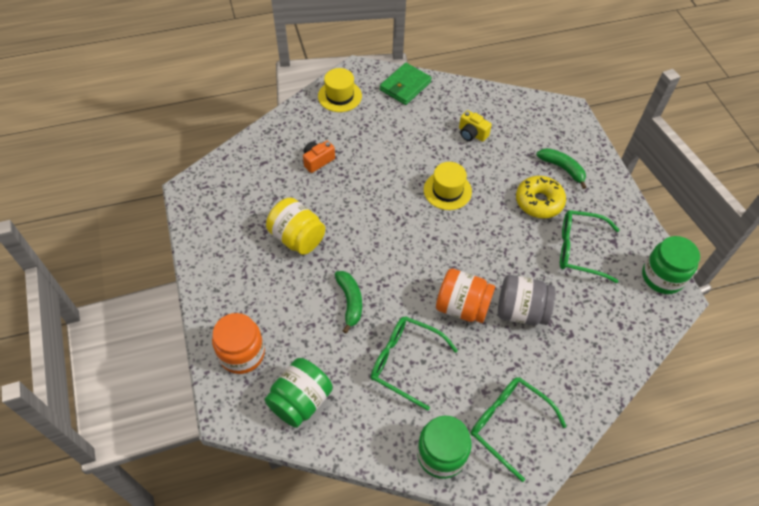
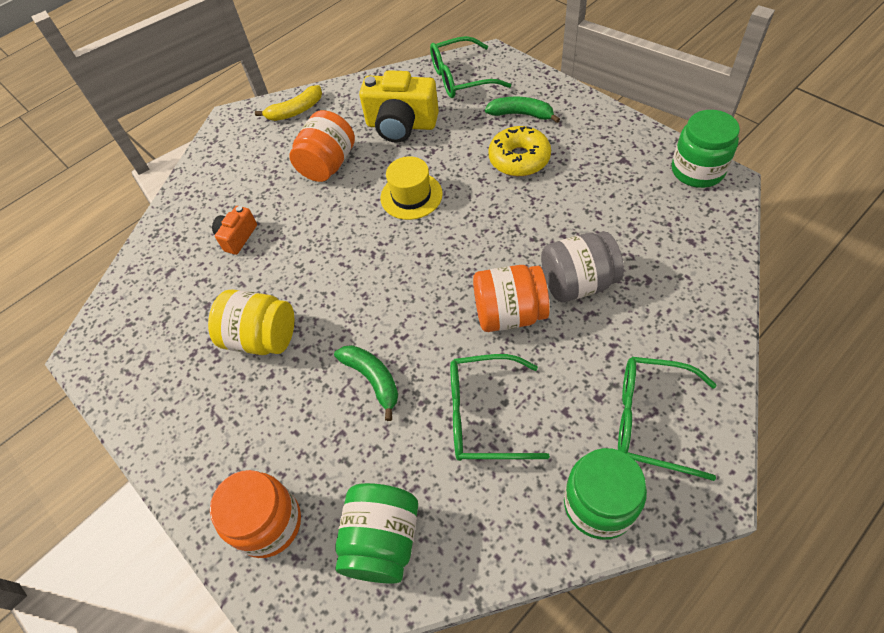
camera: 20 degrees left, 0 degrees up
yellow hat [318,68,362,112] -> none
green wallet [380,63,432,105] -> yellow banana [255,85,322,121]
yellow camera [459,110,492,142] -> yellow camera [359,70,439,143], size x1.86
green glasses [560,210,619,283] -> green glasses moved to [430,36,511,98]
none -> orange jar [289,110,355,182]

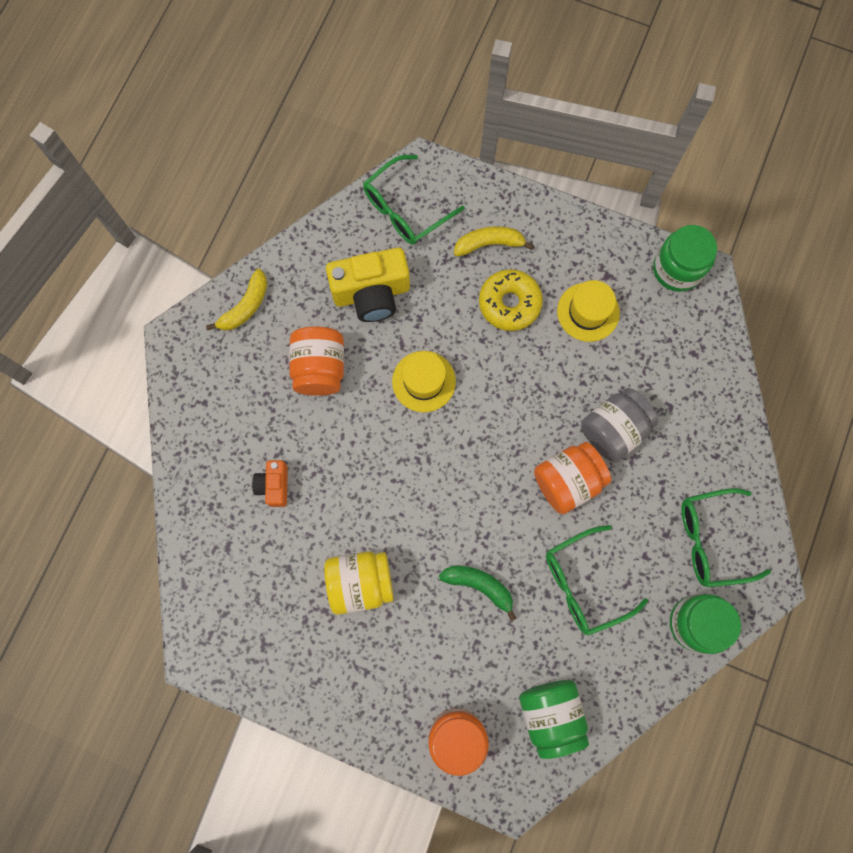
camera: 30 degrees left, 20 degrees up
green banana [485,97,560,123] -> yellow banana [454,226,534,257]
none -> yellow hat [557,280,620,342]

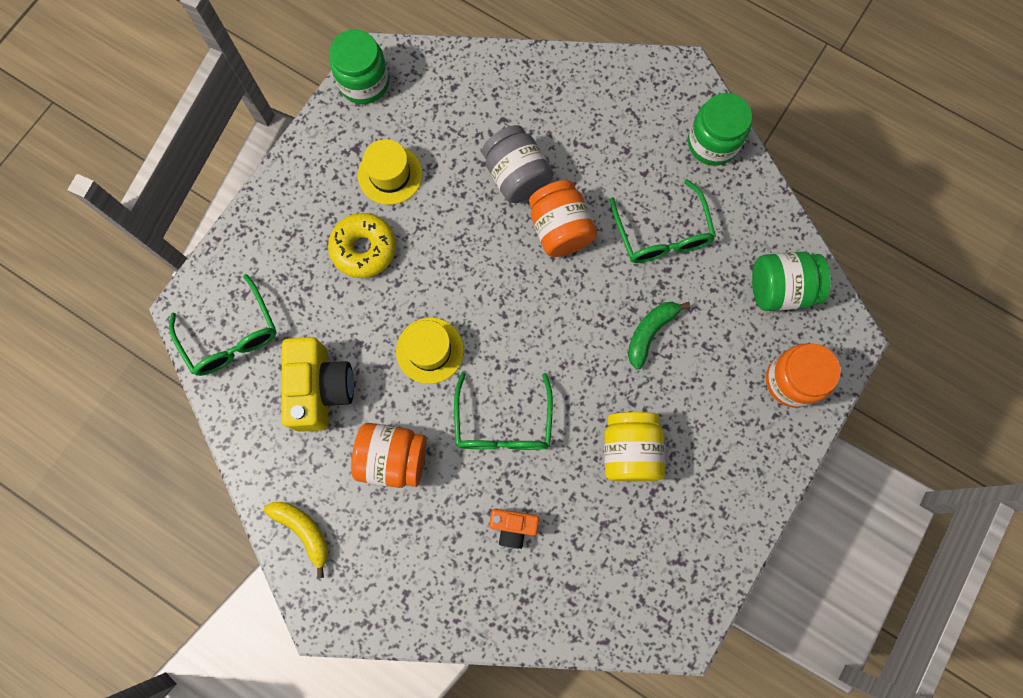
camera: 80 degrees left, 0 degrees up
yellow banana [454,226,534,257] -> none
green glasses [681,488,771,587] -> green glasses moved to [454,372,553,450]

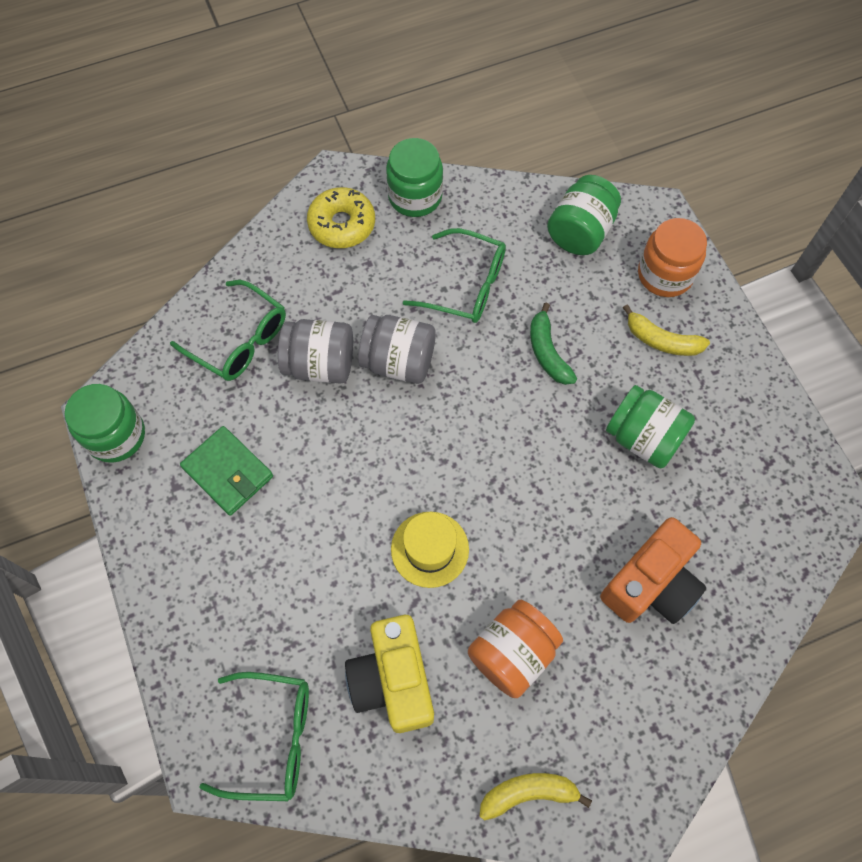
camera: 55 degrees left, 10 degrees down
yellow camera [281,337,354,432] -> yellow camera turned 135 degrees counterclockwise [345,615,434,733]
yellow donut [328,213,396,278] -> yellow donut moved to [307,187,375,248]
yellow hat [358,139,422,205] -> green wallet [180,426,273,516]
green glasses [454,372,553,450] -> green glasses moved to [170,280,286,381]
orange camera [489,509,539,549] -> orange camera [600,517,706,624], size x1.86
orange jar [529,180,597,257] -> grey jar [358,315,436,384]
yellow jar [604,412,665,482] -> green jar [606,385,695,468]
none -> yellow banana [623,304,710,356]

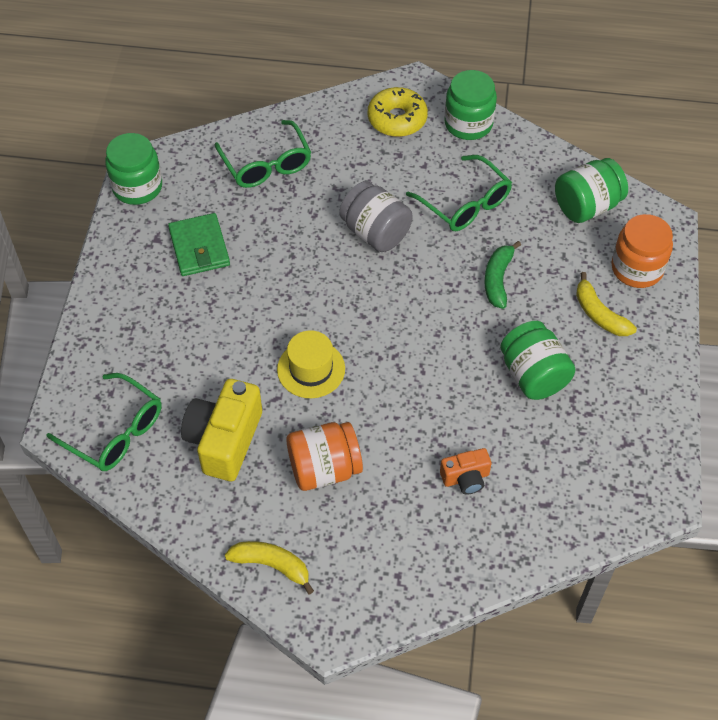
camera: 30 degrees right, 10 degrees down
grey jar [278,319,353,384] -> none
orange camera [600,517,706,624] -> orange camera [440,448,491,495], size x0.54

